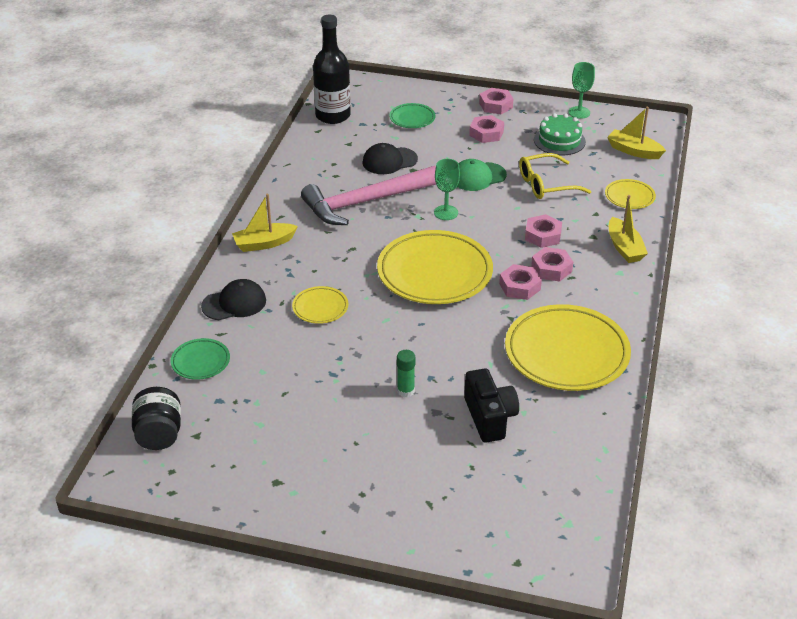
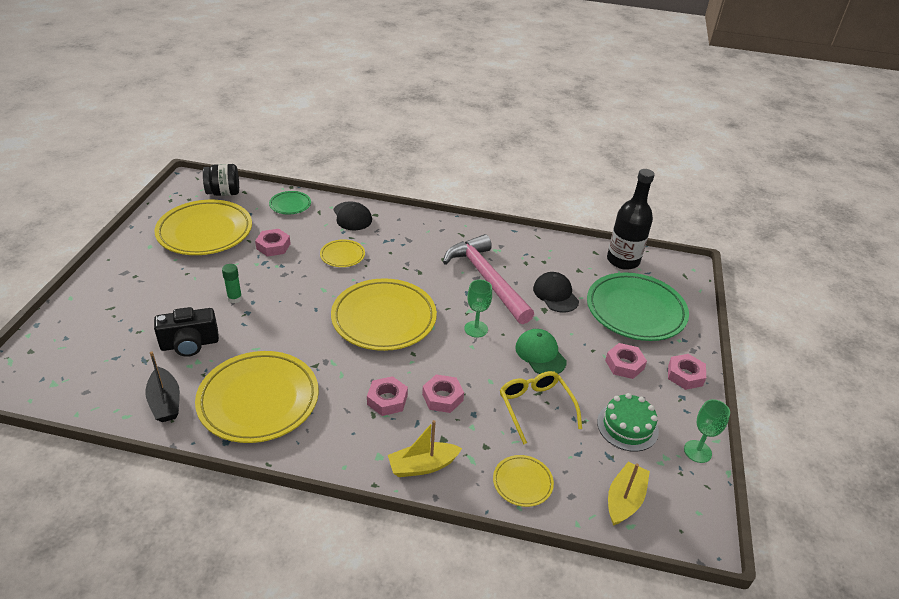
camera: 85 degrees right, 0 degrees up
yellow boat [232,194,298,252] -> none
green plate [389,103,435,128] -> green plate [587,272,689,341], size x2.13
pink nut [499,264,542,300] -> pink nut moved to [255,229,291,257]
none -> black boat [145,352,180,422]
none -> yellow plate [154,200,252,255]

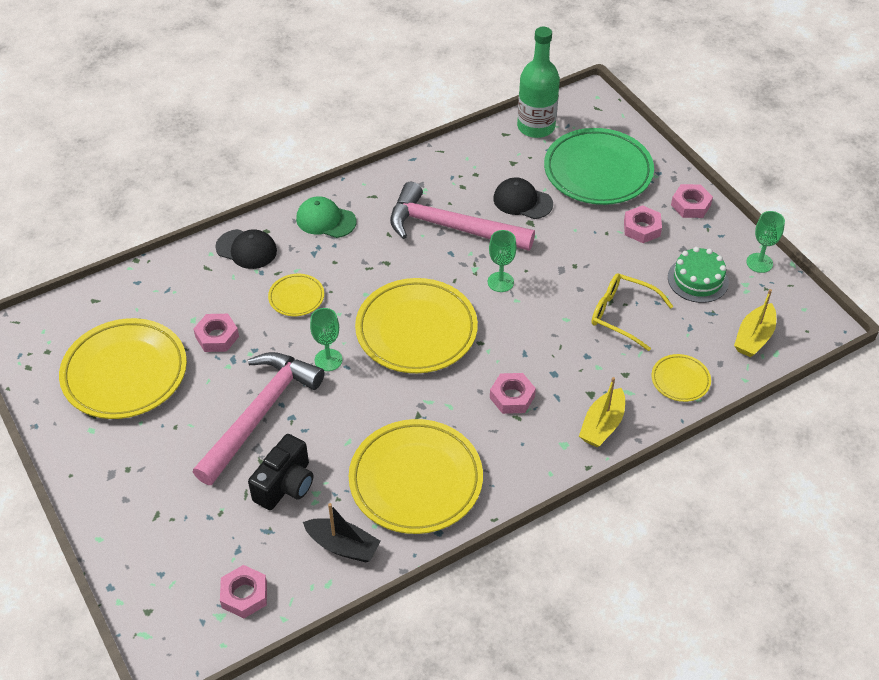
camera: 40 degrees left, 10 degrees up
black jar [203,164,239,196] -> none
green glue stick [222,264,242,303] -> pink hammer [193,352,325,485]
green plate [269,191,311,214] -> none
pink nut [422,374,464,413] -> pink nut moved to [220,565,267,618]
green cap [515,329,567,374] -> green cap moved to [296,196,356,238]
black bottle [607,169,655,270] -> green bottle [517,27,560,138]
yellow boat [608,462,650,526] -> yellow boat turned 135 degrees counterclockwise [734,289,776,357]
none -> green goblet [310,308,342,371]

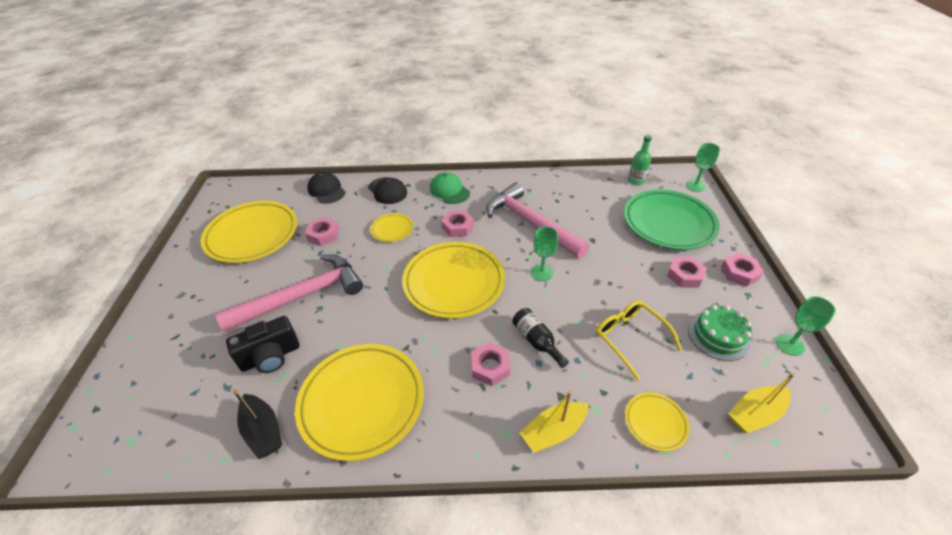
camera: 30 degrees right, 5 degrees down
pink nut [220,565,267,618] -> pink nut moved to [441,210,474,237]
green goblet [310,308,342,371] -> green goblet moved to [686,143,720,192]
black cap [493,177,553,219] -> black cap moved to [308,172,346,204]
green bottle [517,27,560,138] -> green bottle [628,135,652,185], size x0.55
none -> black bottle [512,308,569,368]

